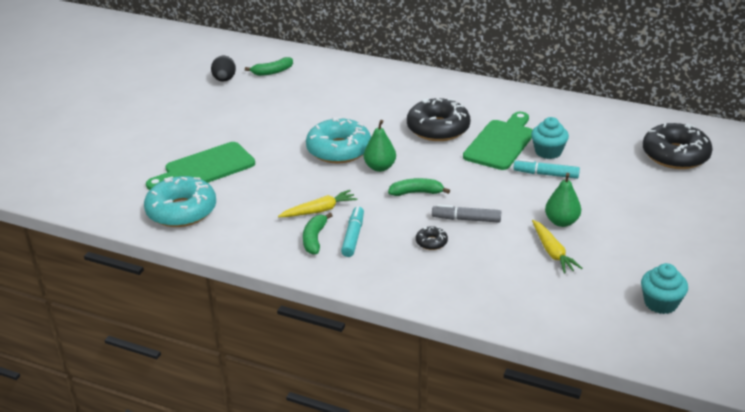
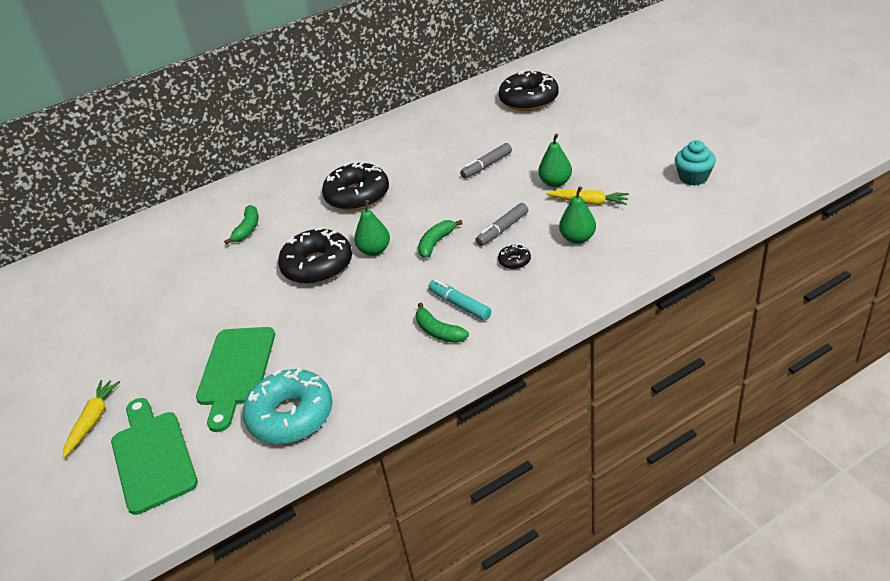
camera: 50 degrees left, 5 degrees up
black egg [211,56,236,82] -> none
green banana [245,57,293,76] -> green banana moved to [224,205,259,245]
yellow carrot [278,190,358,217] -> yellow carrot moved to [63,380,120,458]
turquoise donut [306,117,371,163] -> black donut [278,227,352,284]
green cutting board [463,112,532,170] -> green cutting board moved to [111,398,198,515]
turquoise marker [513,159,580,179] -> grey marker [460,143,512,178]
turquoise cupcake [531,117,569,159] -> none
none -> green pear [559,186,596,244]

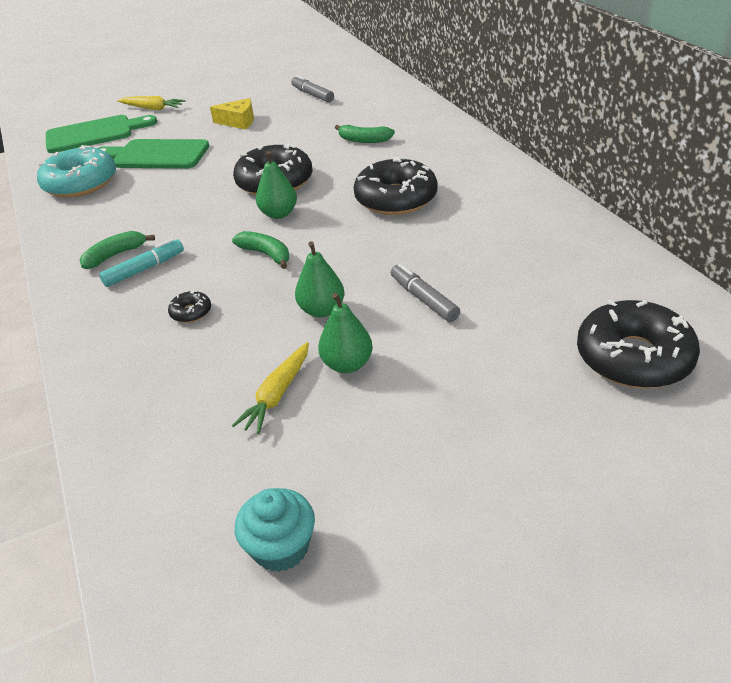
camera: 95 degrees right, 0 degrees up
grey marker [476,203,528,246] -> grey marker moved to [291,75,334,103]
green pear [559,186,596,244] -> green pear moved to [295,241,345,318]
none -> yellow cheese [210,98,254,130]

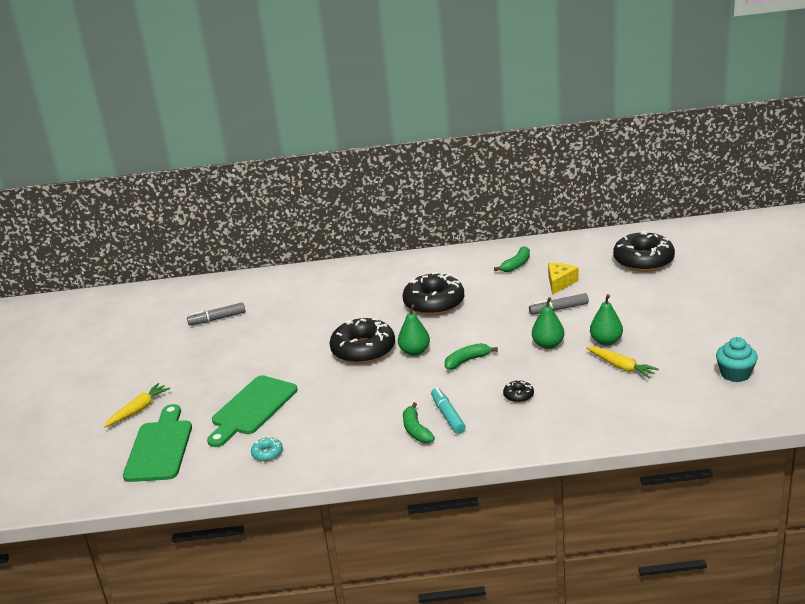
camera: 70 degrees left, 10 degrees down
turquoise donut [37,145,116,198] -> turquoise donut [251,437,283,461], size x0.43
yellow cheese [210,98,254,130] -> yellow cheese moved to [548,263,579,295]
green banana [335,125,395,143] -> green banana moved to [494,246,530,272]

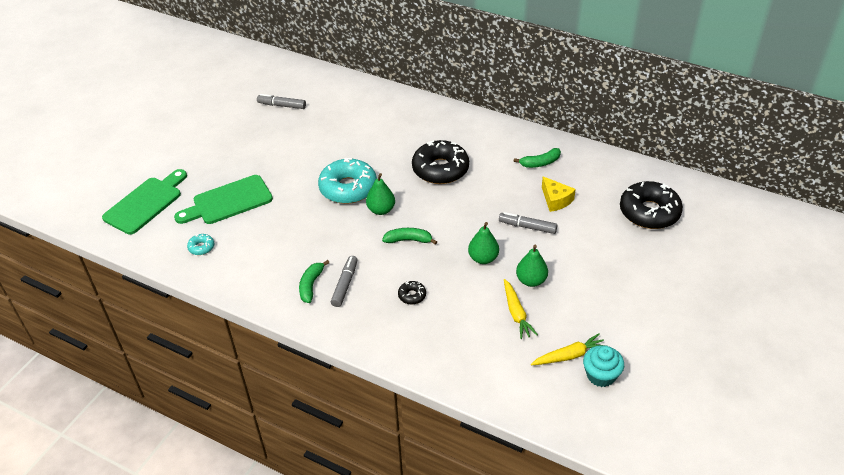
camera: 30 degrees right, 15 degrees up
yellow carrot [104,383,170,428] -> yellow carrot moved to [531,333,606,365]
black donut [330,318,395,364] -> turquoise donut [318,158,377,204]
turquoise marker [431,388,466,434] -> grey marker [331,256,358,307]
yellow cheese [548,263,579,295] -> yellow cheese turned 90 degrees clockwise [542,176,576,212]

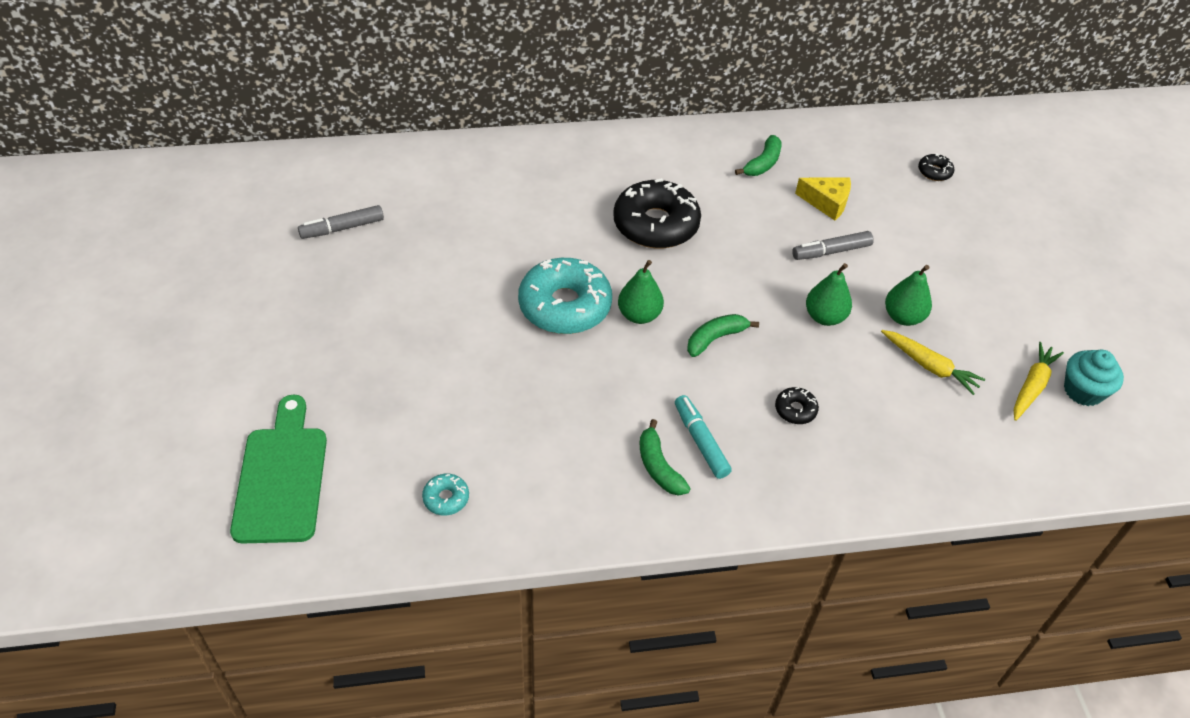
camera: 40 degrees left, 5 degrees up
green cutting board [174,175,273,224] -> none
grey marker [331,256,358,307] -> turquoise marker [675,395,732,479]
black donut [620,181,683,229] -> black donut [918,153,955,181], size x0.43

